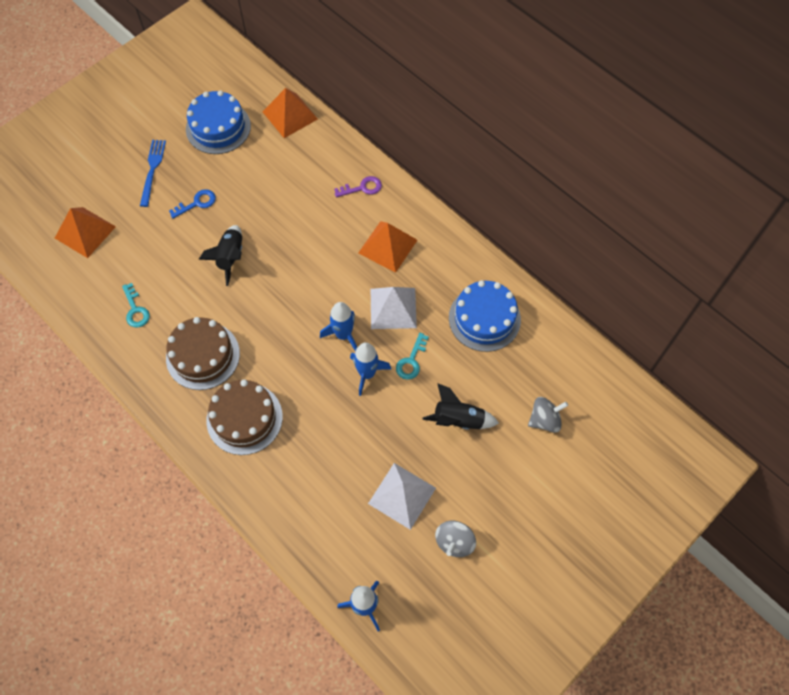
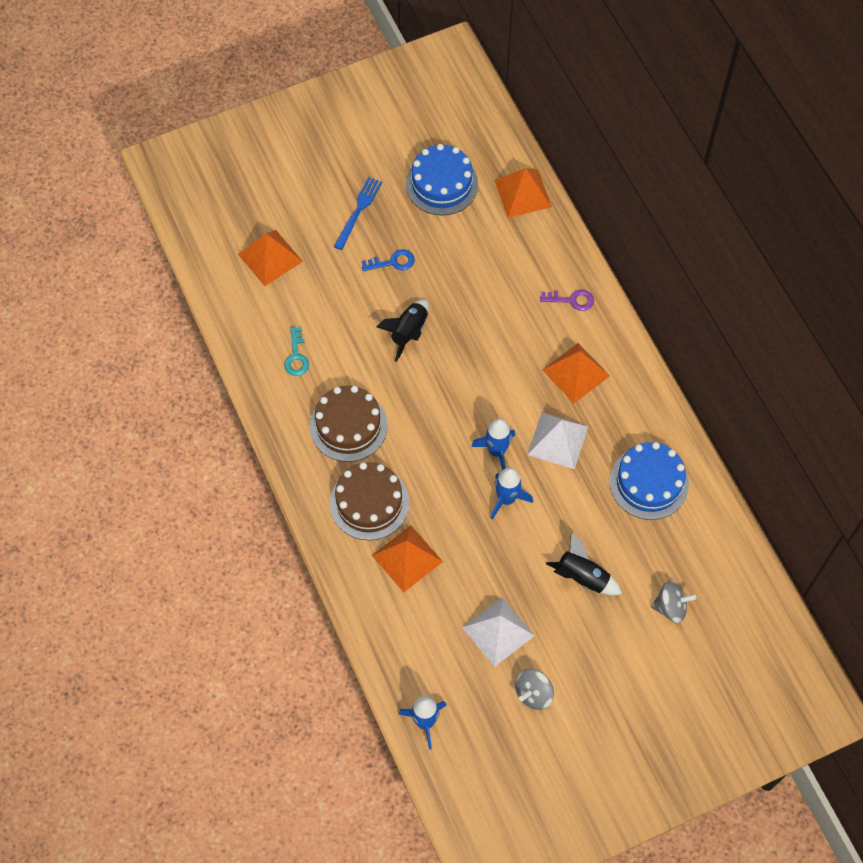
camera: 20 degrees right, 0 degrees up
turquoise key [396,333,429,380] -> none
none -> orange pyramid [372,525,443,592]

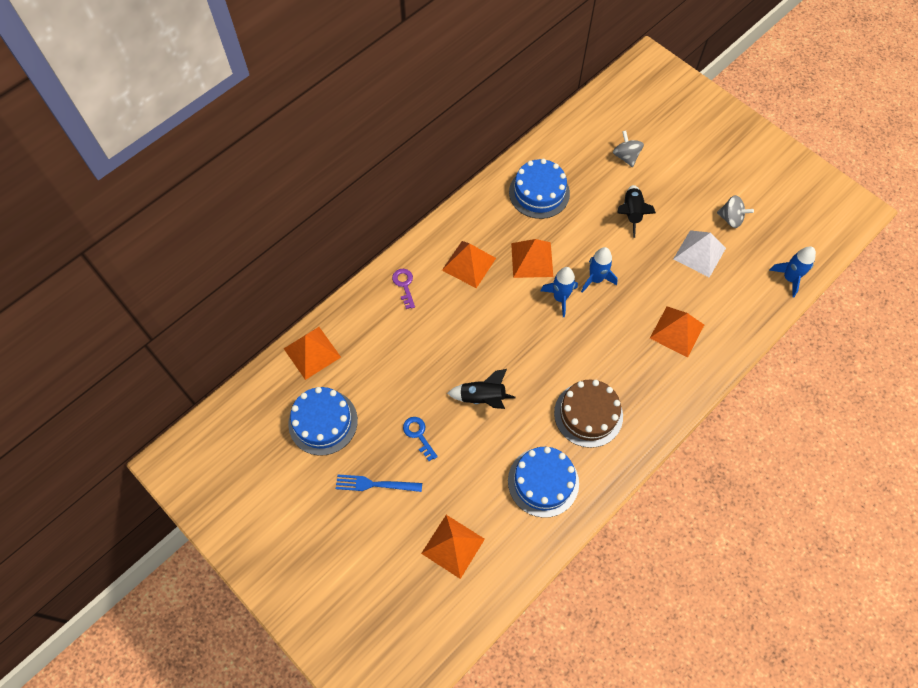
camera: 110 degrees left, 0 degrees up
turquoise key [284,327,309,376] -> blue cake [508,447,579,518]
brown cake [330,462,409,540] -> none
white pyramid [527,413,588,469] -> orange pyramid [511,239,553,278]

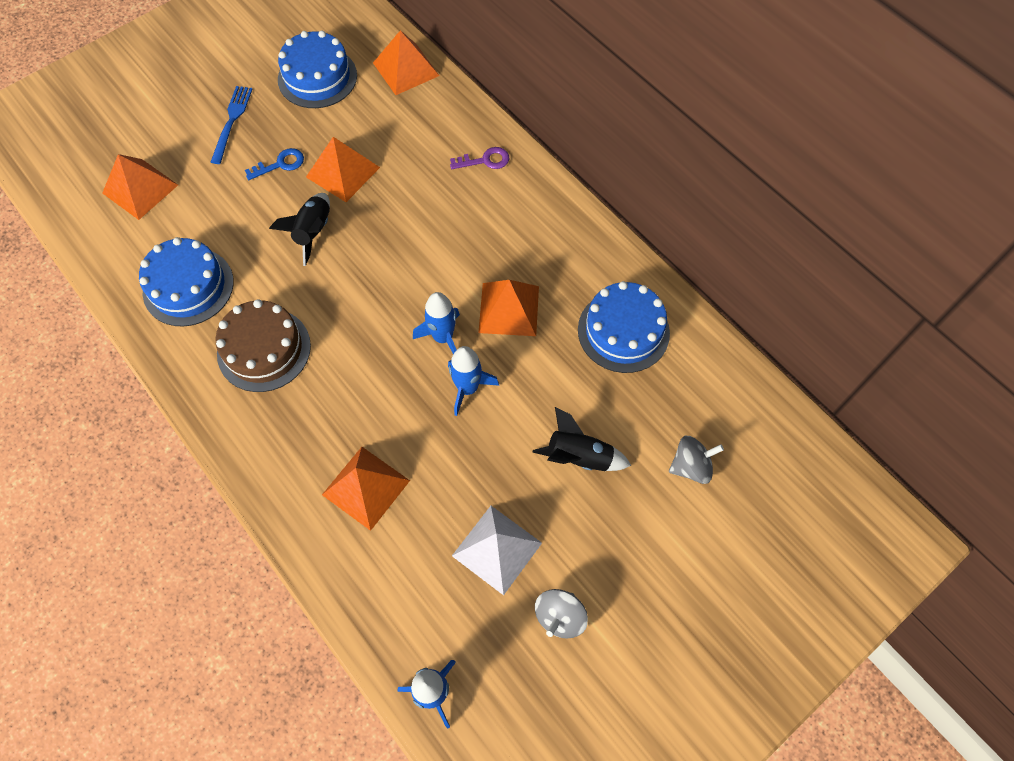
camera: 95 degrees right, 0 degrees up
orange pyramid [442,241,496,288] -> orange pyramid moved to [306,137,380,202]

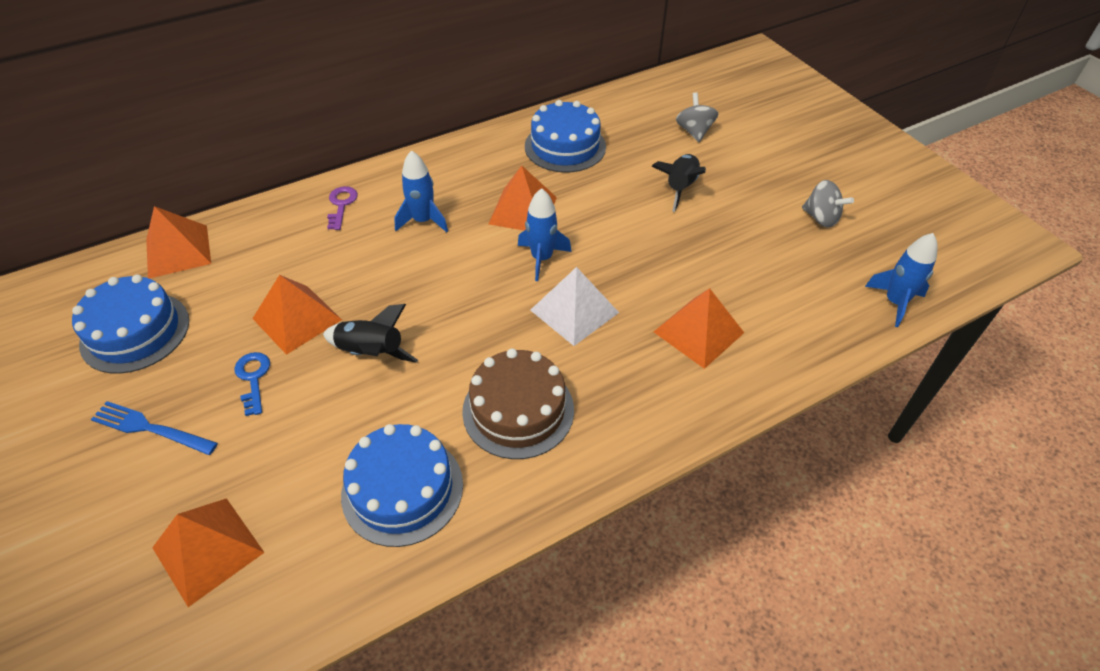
camera: 80 degrees left, 15 degrees down
blue rocket [448,346,499,416] -> blue rocket moved to [394,150,448,232]
white pyramid [452,506,542,595] -> white pyramid moved to [530,267,619,346]

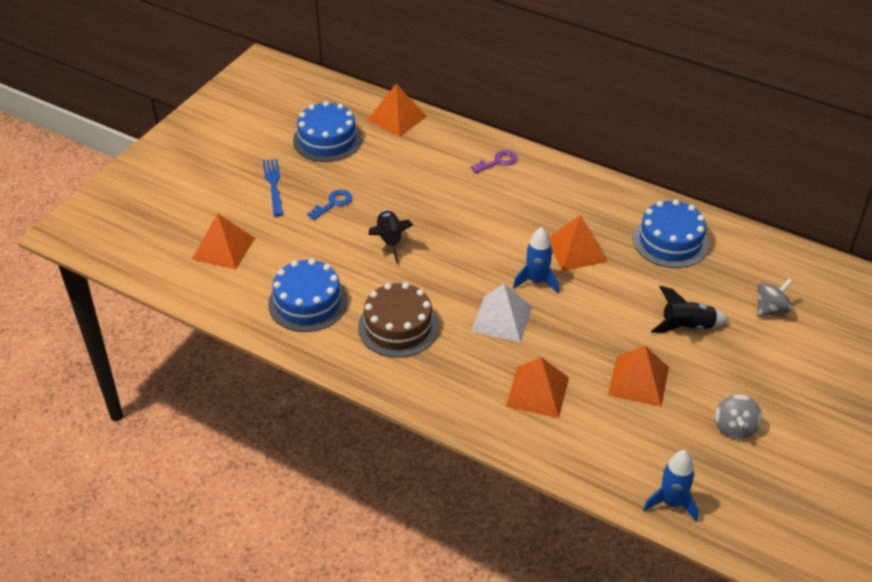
camera: 60 degrees right, 5 degrees down
orange pyramid [252,275,342,355] -> orange pyramid moved to [608,346,669,407]
blue rocket [394,150,448,232] -> none

